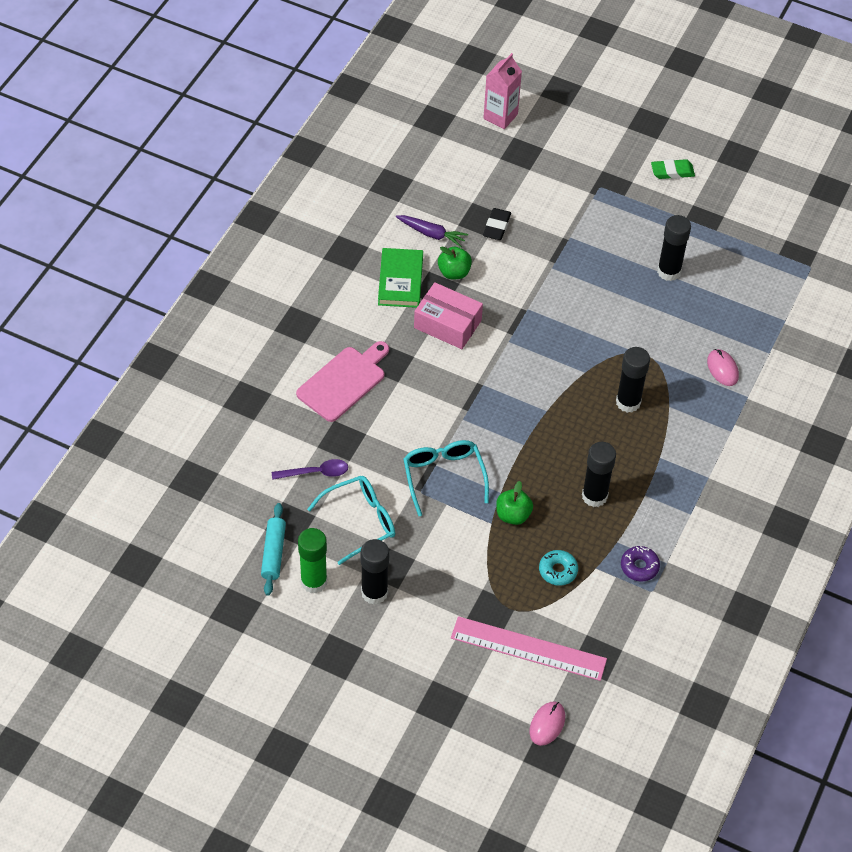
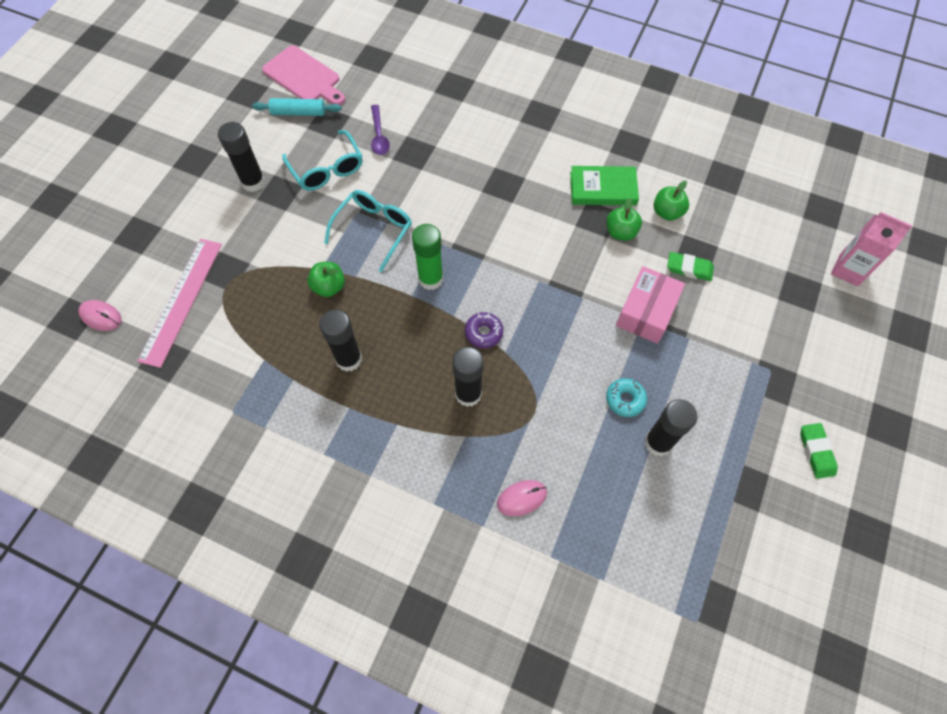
camera: 90 degrees right, 10 degrees up
pink cutting board [296,341,389,422] -> pink cutting board moved to [262,45,345,105]
green glue stick [298,528,327,593] -> green glue stick moved to [412,224,443,290]
purple carrot [396,215,468,247] -> green apple [654,181,689,221]
turquoise glasses [403,440,489,516] -> turquoise glasses turned 45 degrees counterclockwise [324,190,412,272]
pink box [414,282,483,349] -> pink box moved to [616,266,685,344]
black eraser [483,208,511,240] -> green eraser [667,252,714,281]
turquoise donut [539,550,578,586] -> turquoise donut moved to [606,378,647,417]
purple donut [621,546,660,581] -> purple donut moved to [465,312,503,348]

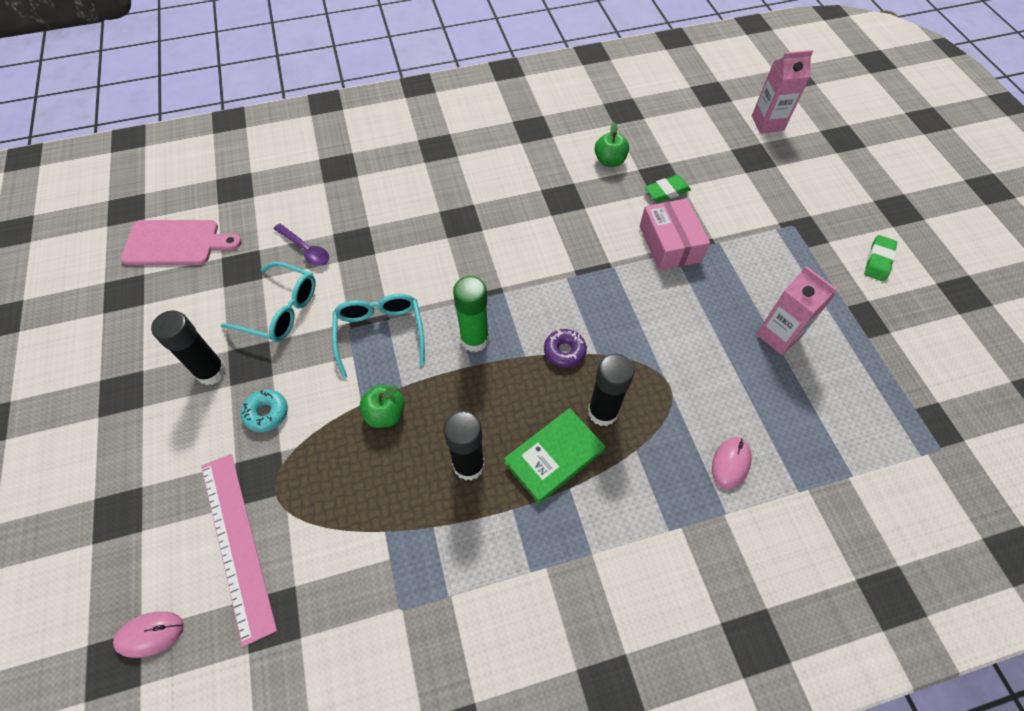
camera: 40 degrees left, 5 degrees down
turquoise rolling pin [252,98,342,116] -> none
green book [570,166,639,206] -> green book moved to [504,408,605,504]
green apple [606,198,642,241] -> none
turquoise donut [606,378,647,417] -> turquoise donut moved to [241,390,288,432]
black glue stick [645,399,698,456] -> pink carton [756,266,837,355]
green eraser [800,423,838,479] -> green eraser turned 75 degrees clockwise [864,235,897,282]

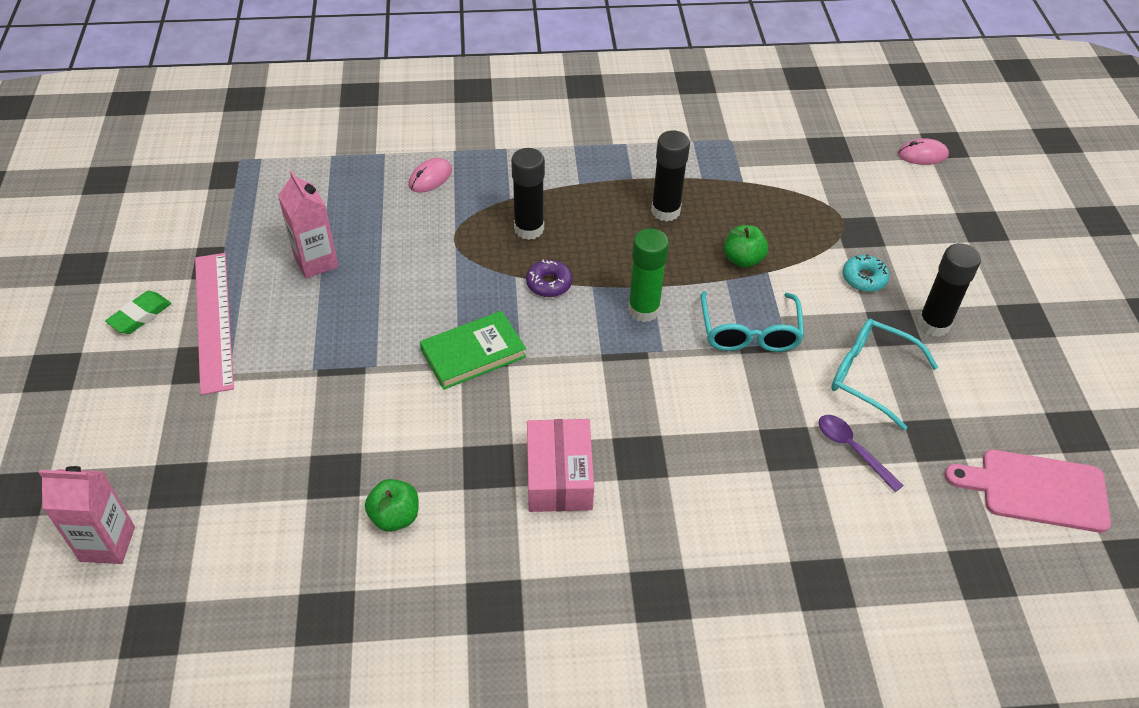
camera: 170 degrees left, 10 degrees down
pink ruler [201,454,277,647] -> pink ruler moved to [195,253,234,395]
green book [504,408,605,504] -> green book moved to [420,311,526,390]
pink box [640,198,710,271] -> pink box moved to [527,419,594,512]
green eraser [645,175,691,202] -> none

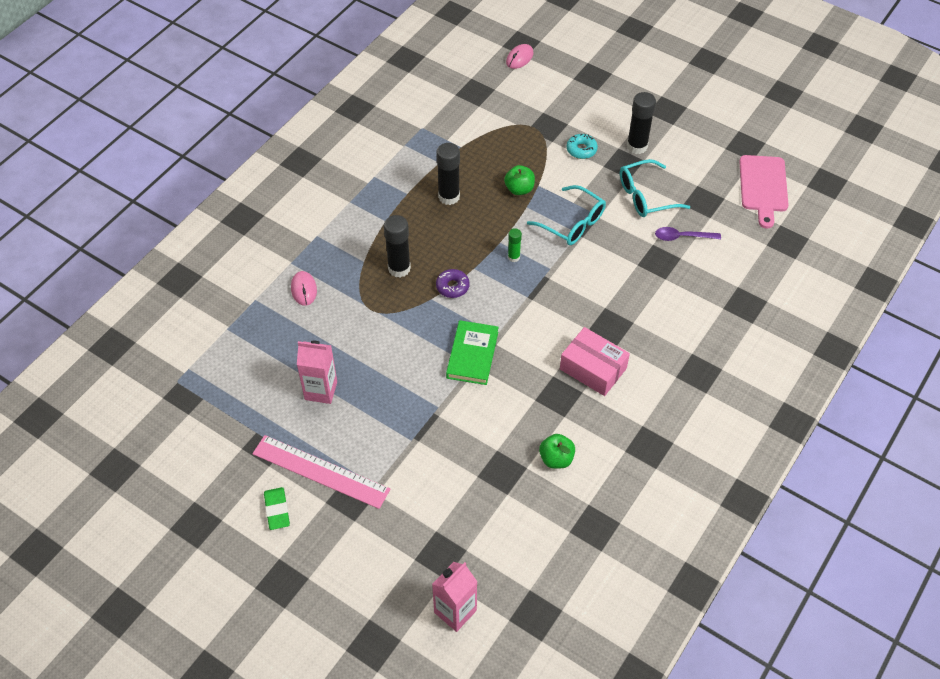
camera: 50 degrees left, 5 degrees up
green glue stick [628,228,669,322] -> green glue stick [508,228,522,262], size x0.55
pink cutting board [945,450,1111,533] -> pink cutting board turned 45 degrees counterclockwise [739,155,788,228]

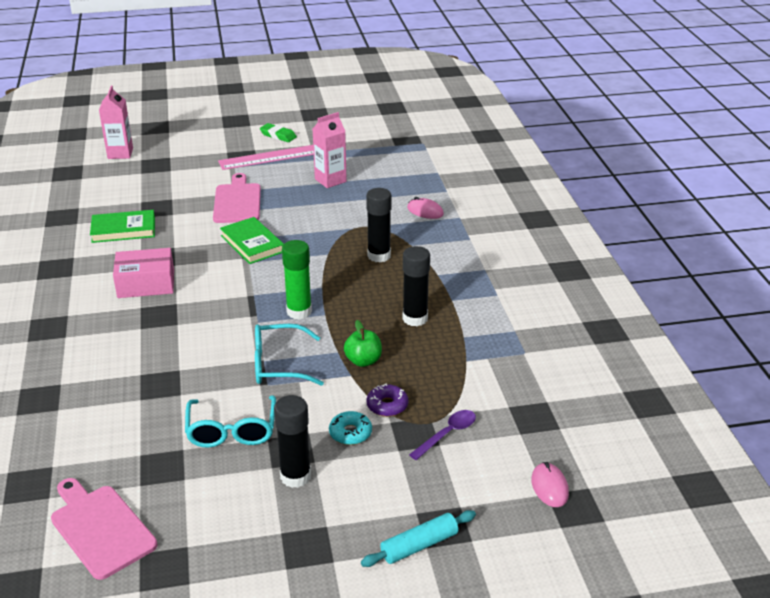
camera: 135 degrees right, 20 degrees down
purple donut [436,269,470,298] -> purple donut moved to [367,383,408,417]
green glue stick [508,228,522,262] -> green glue stick [282,240,312,320], size x1.81
green apple [539,434,575,469] -> green book [90,210,155,243]
turquoise glasses [620,159,690,217] -> turquoise glasses turned 150 degrees clockwise [185,395,276,448]
purple spoon [655,227,721,241] -> purple spoon moved to [409,410,476,460]
none -> pink cutting board [213,173,261,223]
none -> turquoise rolling pin [361,510,476,567]

